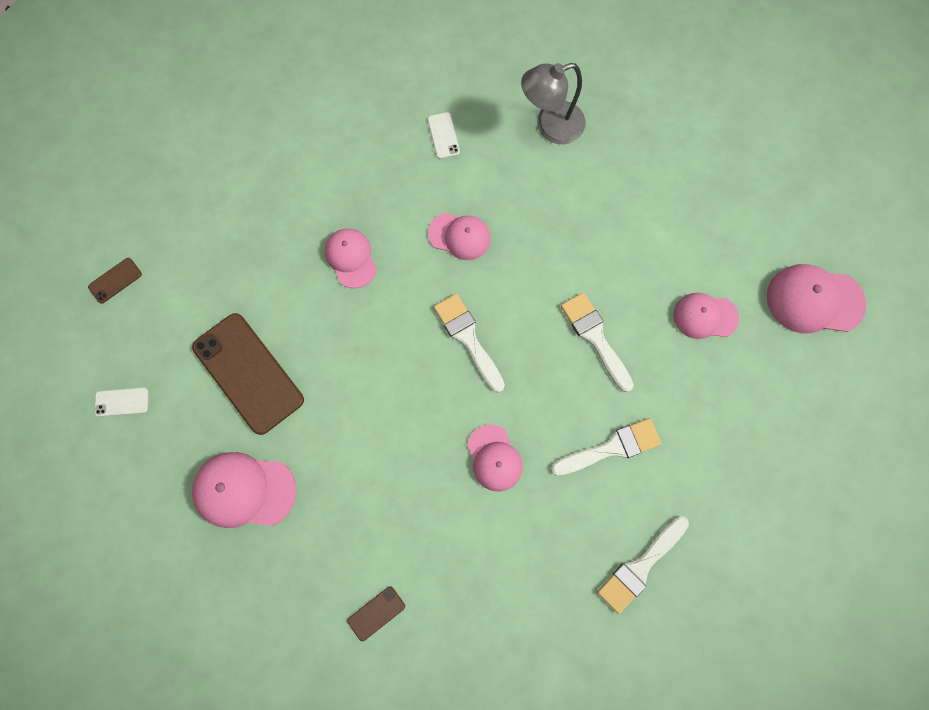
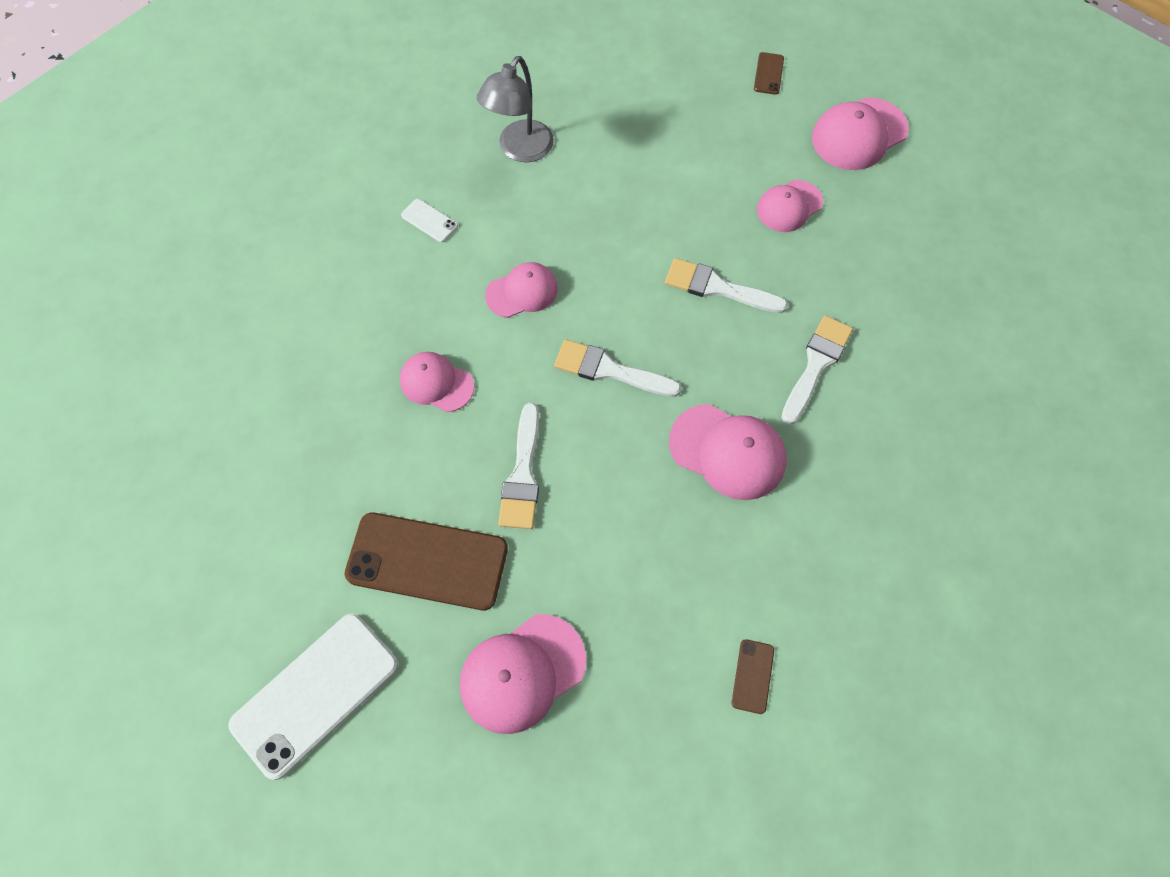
camera: 40 degrees left, 10 degrees down
brown phone [88,258,142,304] -> brown phone moved to [754,52,784,95]
white phone [95,387,148,417] -> white phone [229,613,398,780], size x2.32
pink cap [467,425,522,491] -> pink cap [669,404,787,500], size x1.51
white brush [597,516,689,614] -> white brush moved to [498,403,539,529]

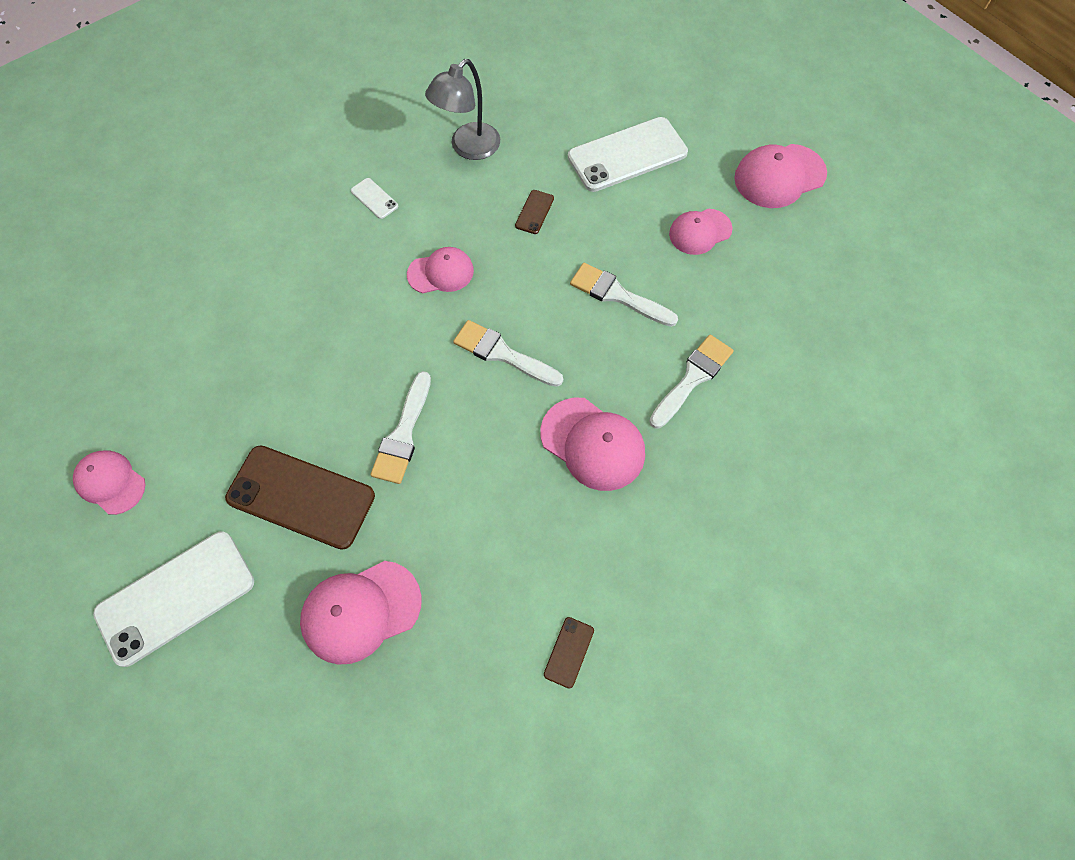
camera: 10 degrees right, 0 degrees up
pink cap [400,352,474,412] -> pink cap moved to [73,450,145,515]
brown phone [754,52,784,95] -> brown phone moved to [515,190,554,234]
none -> white phone [568,117,688,192]

